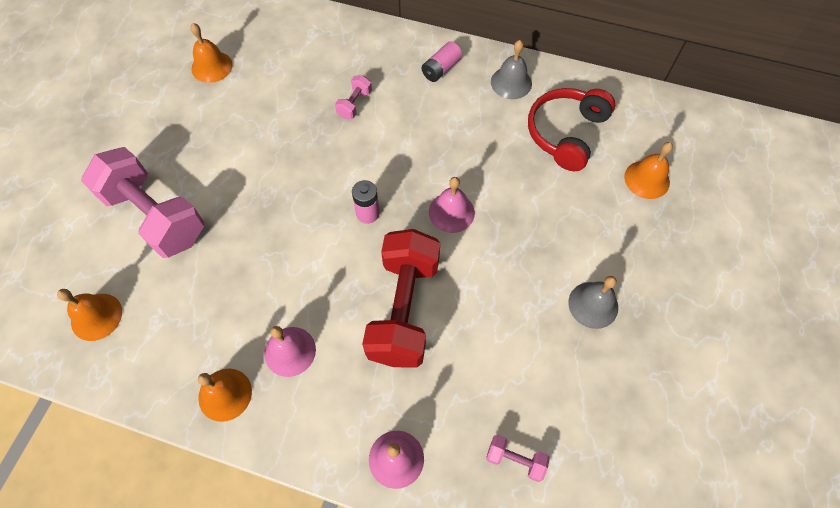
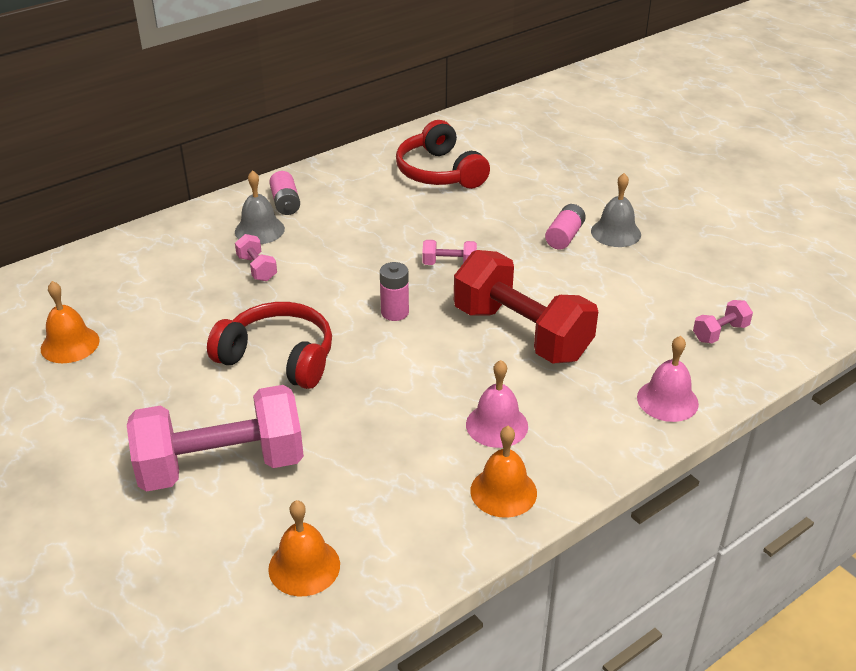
camera: 55 degrees left, 25 degrees down
pink bell [429,177,475,233] -> pink dumbbell [422,240,477,265]
grey bell [491,40,532,99] -> grey bell moved to [235,170,285,244]
orange bell [624,142,673,199] -> none
none -> red headphones [207,302,332,389]
none -> pink battery [545,204,586,250]

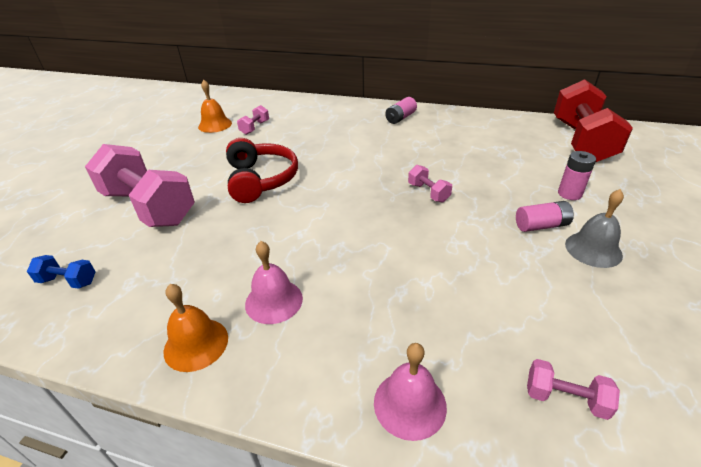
camera: 55 degrees right, 0 degrees up
grey bell [235,170,285,244] -> none
pink dumbbell [235,234,277,281] -> pink dumbbell moved to [237,105,269,135]
orange bell [268,500,340,597] -> blue dumbbell [27,255,96,289]
pink battery [380,262,409,321] -> pink battery moved to [558,151,596,200]
red headphones [396,120,490,189] -> none
red dumbbell [454,250,598,364] -> red dumbbell moved to [554,79,633,162]

